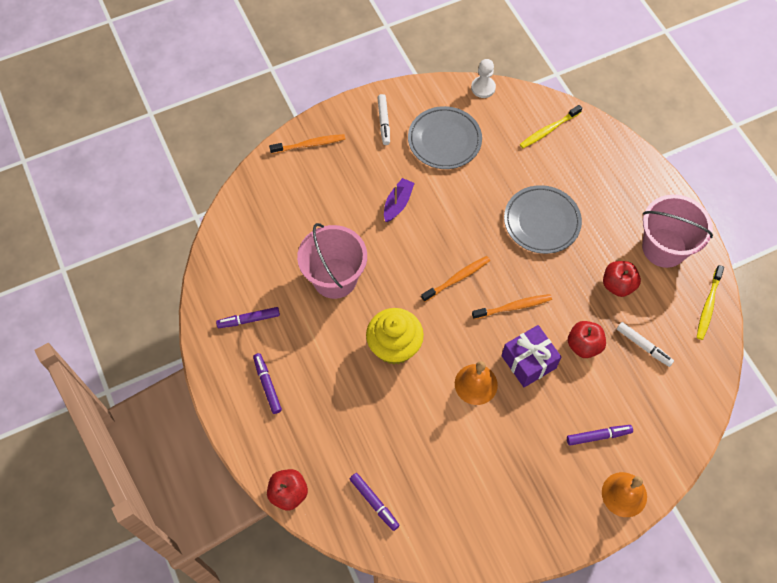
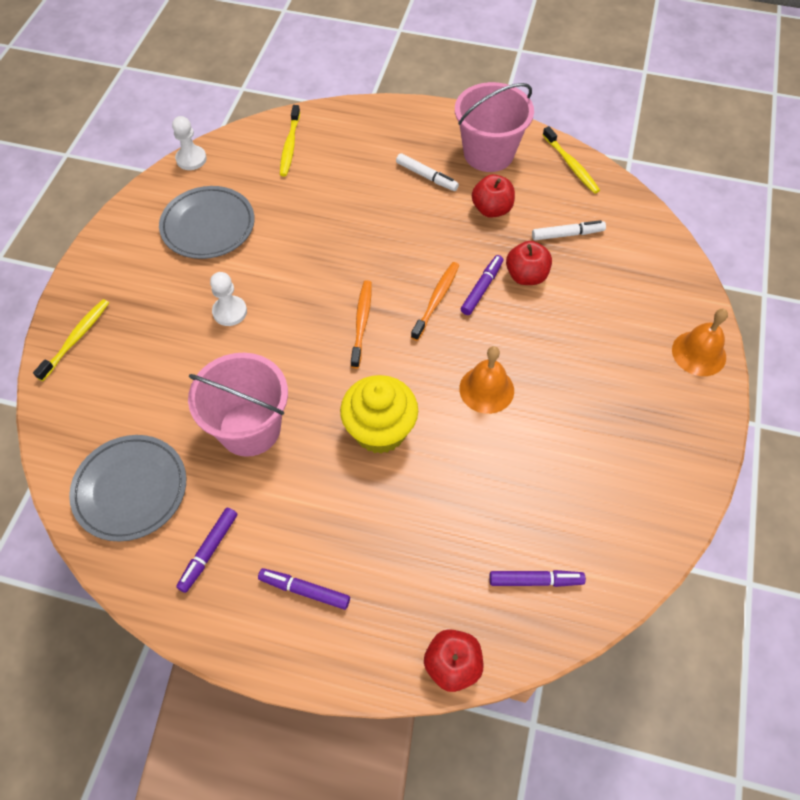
camera: 50 degrees left, 5 degrees down
orange toothbrush [269,134,345,154] -> yellow toothbrush [33,299,109,381]
white marker [377,94,390,145] -> white marker moved to [396,153,459,191]
purple boat [384,178,415,222] -> white pawn [210,272,247,326]
purple gift [501,325,562,387] -> none
grey plate [504,185,582,254] -> grey plate moved to [69,435,186,541]
purple marker [567,425,633,446] -> purple marker moved to [461,255,503,315]

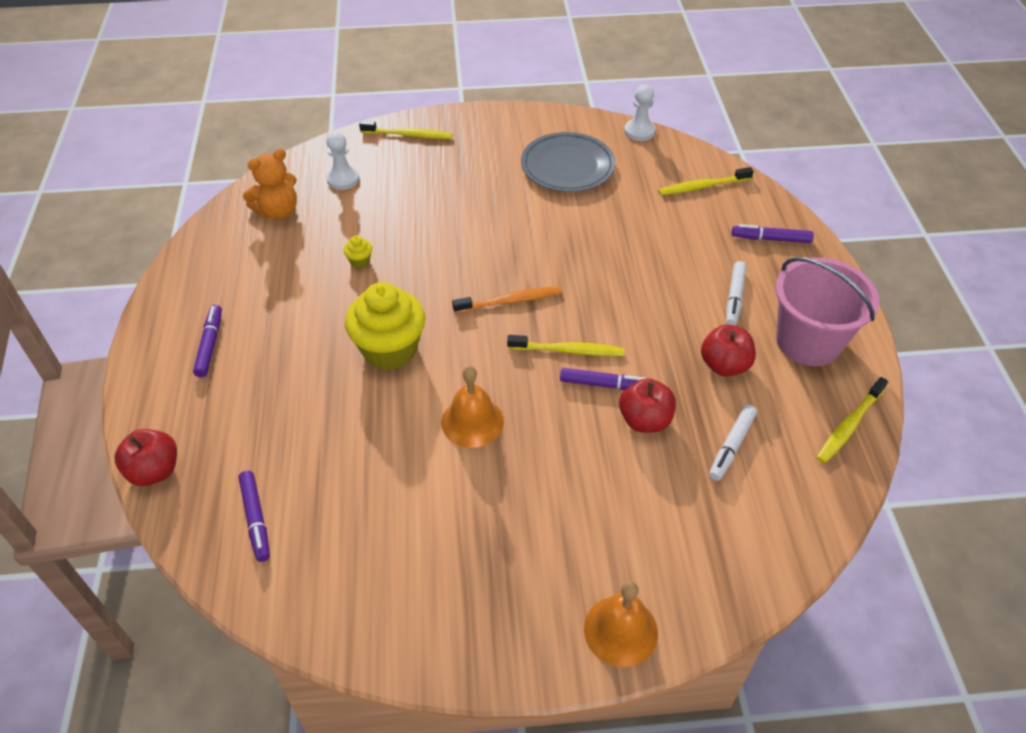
camera: 70 degrees right, 10 degrees down
grey plate [69,435,186,541] -> orange teddy bear [243,149,297,220]
purple marker [176,508,237,593] -> purple marker moved to [731,224,814,243]
pink bucket [188,353,288,457] -> yellow cupcake [343,235,372,268]
white pawn [210,272,247,326] -> white pawn moved to [326,132,359,190]
orange toothbrush [411,262,459,341] -> yellow toothbrush [507,335,624,356]
white marker [532,220,606,240] -> white marker turned 60 degrees clockwise [709,405,757,481]

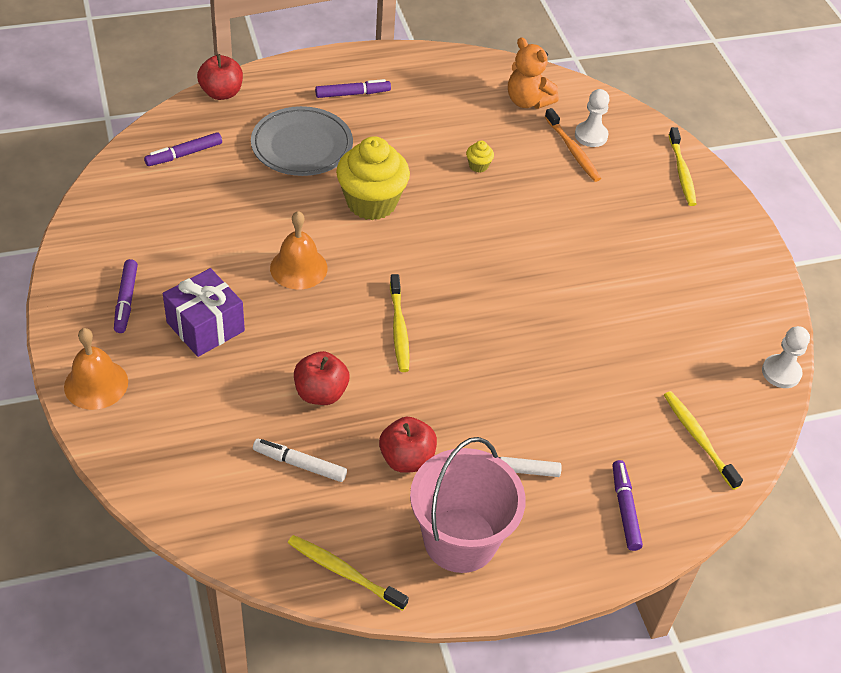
camera: 75 degrees right, 0 degrees up
orange toothbrush [452,286,562,313] -> orange toothbrush moved to [545,108,601,182]
grey plate [521,132,615,192] -> grey plate moved to [251,106,353,176]
purple marker [560,368,646,390] -> purple marker moved to [114,259,138,333]
none -> purple gift [163,268,245,357]

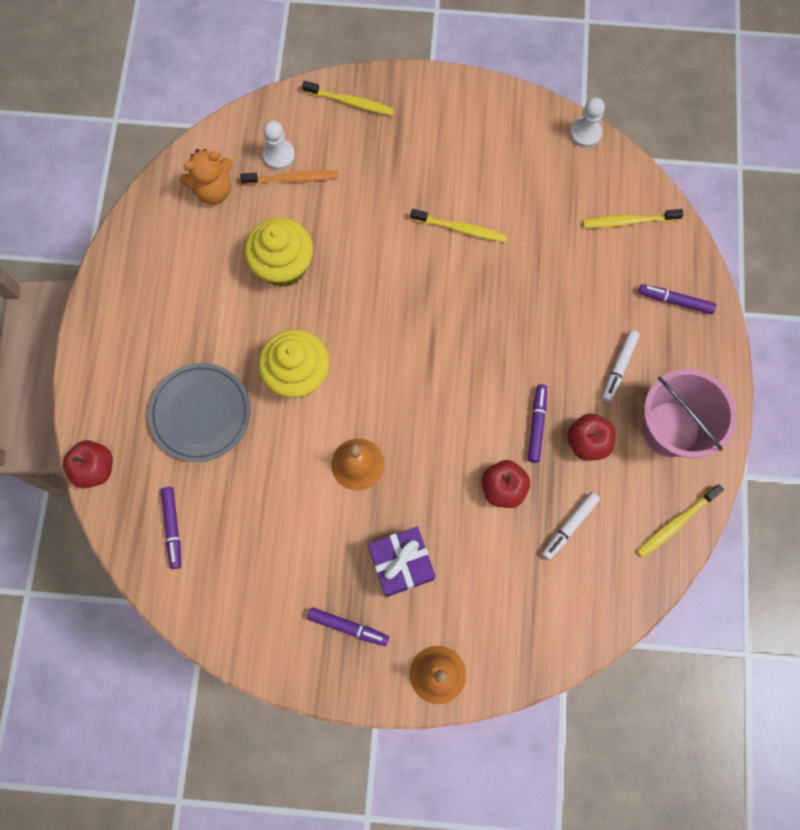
camera: 65 degrees left, 25 degrees up
purple marker [315,79,391,98] -> purple marker moved to [528,384,547,463]
yellow toothbrush [390,274,409,372] -> yellow toothbrush moved to [410,209,507,242]
yellow cupcake [466,141,494,172] -> yellow cupcake [245,218,313,287], size x2.50

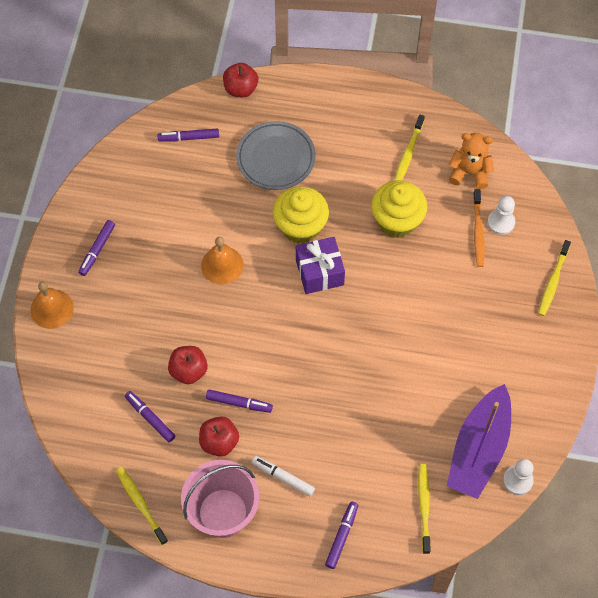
camera: 95 degrees right, 10 degrees down
orange teddy bear [180,149,232,204] -> orange teddy bear turned 120 degrees clockwise [449,133,494,189]
purple gift [368,527,436,597] -> purple gift moved to [296,237,345,294]
yellow toothbrush [410,209,507,242] -> yellow toothbrush moved to [394,115,425,181]
white marker [542,492,600,560] -> purple marker [125,391,175,442]
none -> purple boat [447,384,511,499]

